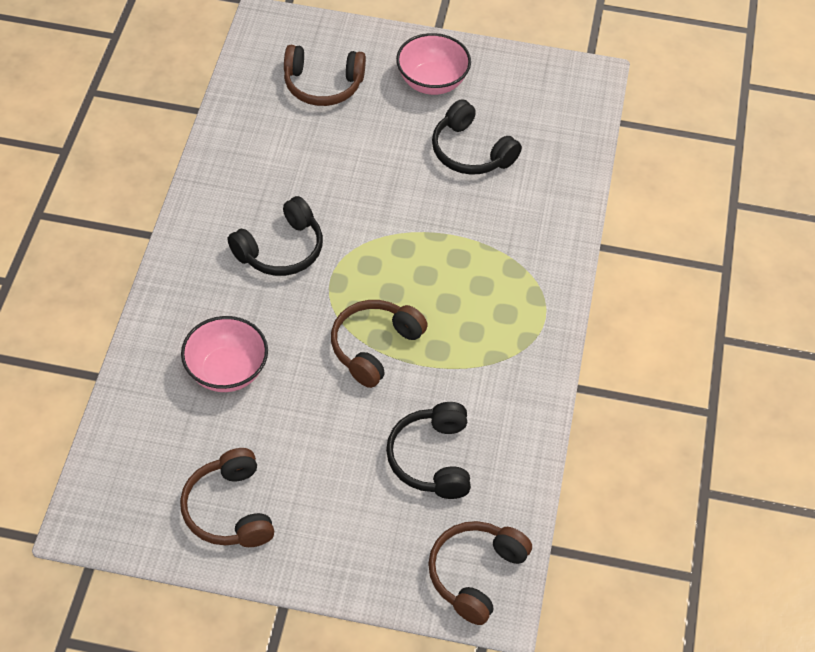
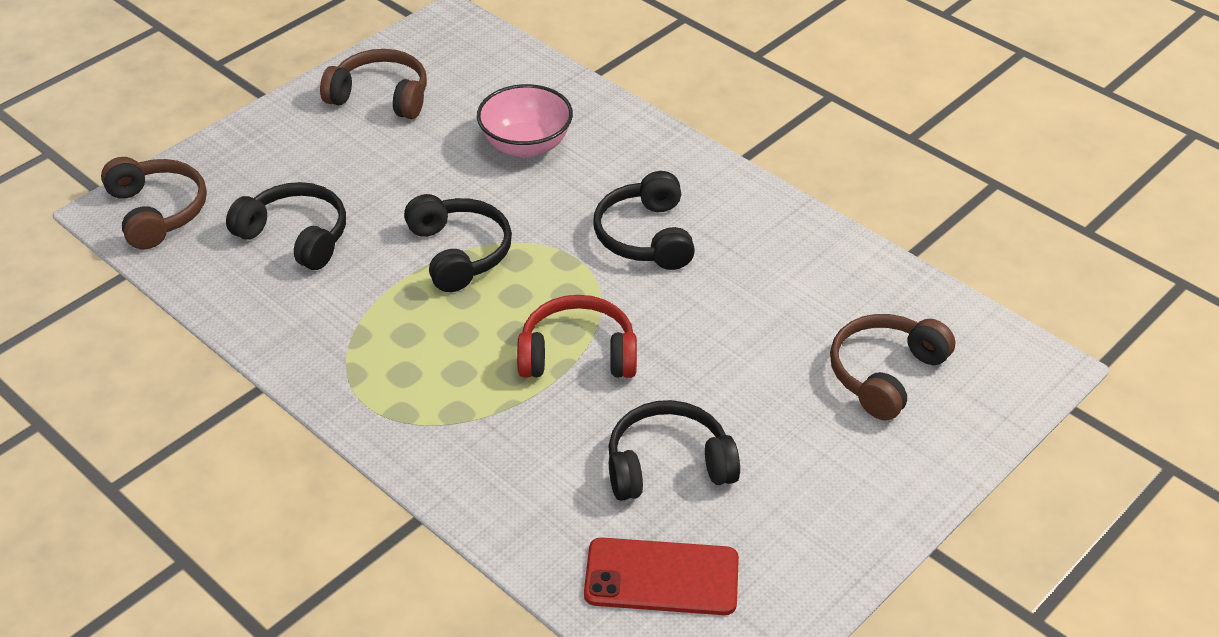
camera: 125 degrees right, 10 degrees down
brown headphones [331,300,428,388] -> black headphones [404,194,512,292]
pink bowl [396,33,471,95] -> none
none -> red headphones [517,295,637,378]
none -> red phone [584,538,739,615]

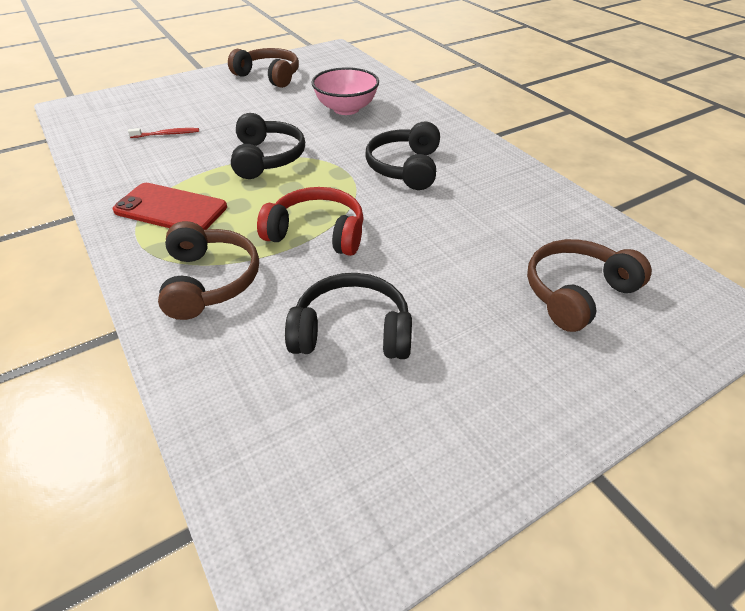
camera: 15 degrees right, 0 degrees up
brown headphones [101,157,207,249] -> brown headphones moved to [158,221,259,320]
black headphones [226,182,346,270] -> red toothbrush [128,128,199,138]
red phone [584,538,739,615] -> red phone moved to [113,183,227,230]

